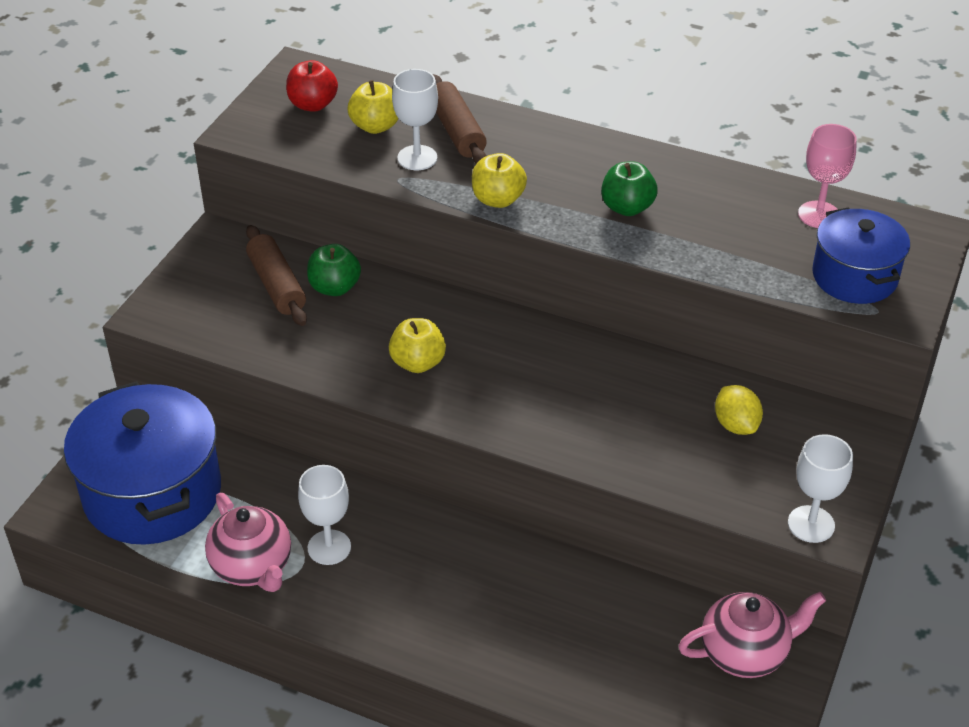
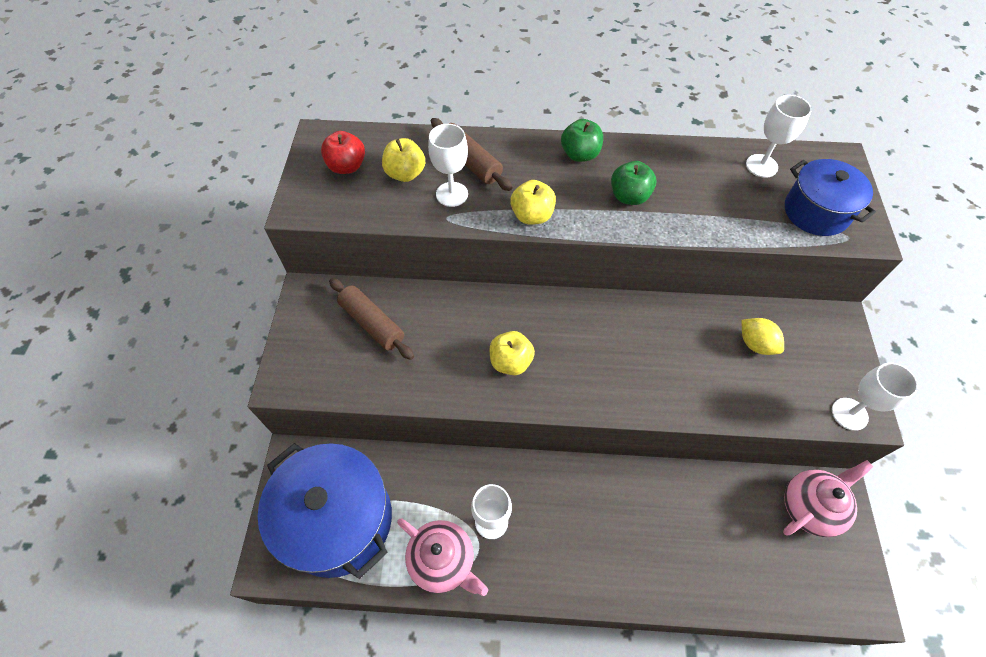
camera: 20 degrees left, 15 degrees up
green apple [307,244,361,296] -> green apple moved to [561,119,603,162]
pink goblet [798,124,857,228] -> white goblet [746,95,812,178]

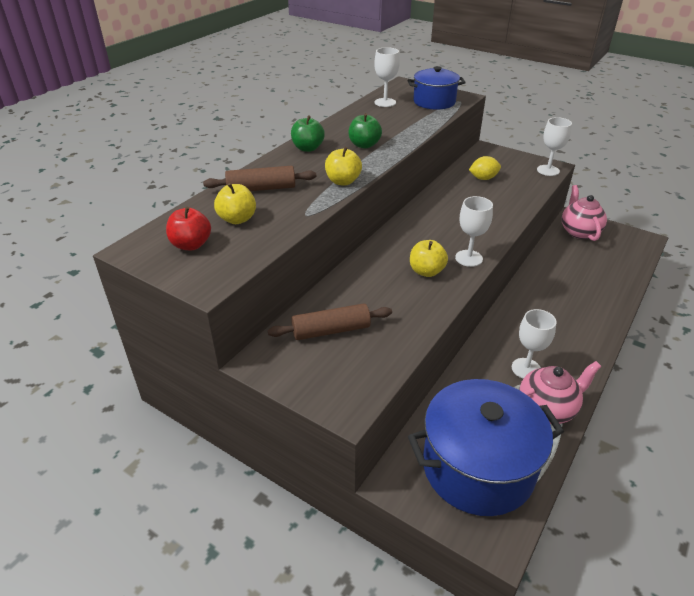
camera: 60 degrees left, 20 degrees down
white goblet [428,124,468,207] -> white goblet moved to [455,196,493,267]

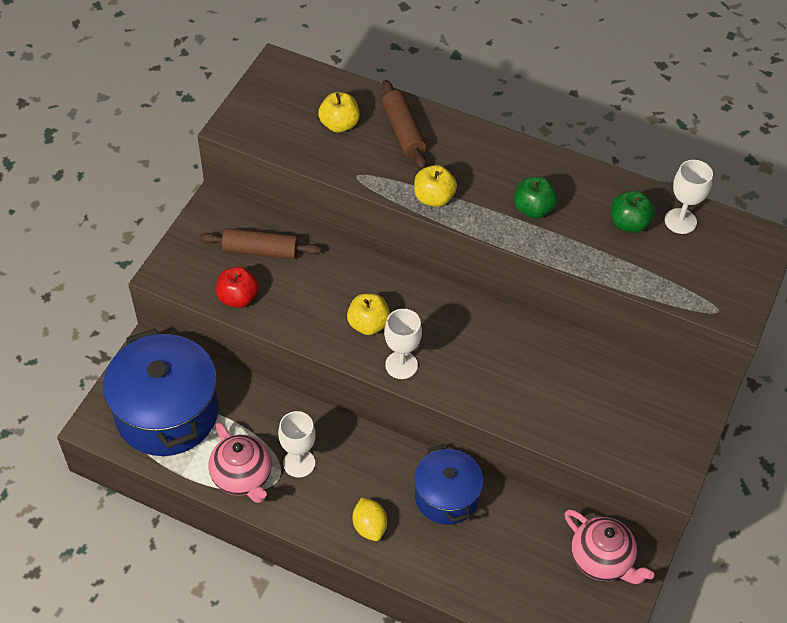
camera: 80 degrees right, 15 degrees up
red apple [166,207,211,250] -> red apple moved to [216,266,259,308]
brown rolling pin [268,303,392,340] -> brown rolling pin turned 60 degrees counterclockwise [199,228,321,259]
green apple [291,115,325,152] -> green apple moved to [611,190,655,233]
blue pot [407,66,466,110] -> blue pot moved to [414,444,483,525]
yellow lemon [469,156,501,180] -> yellow lemon moved to [353,497,387,541]
white goblet [537,117,572,176] -> none
pink teapot [562,185,607,241] -> pink teapot turned 60 degrees clockwise [565,509,654,584]

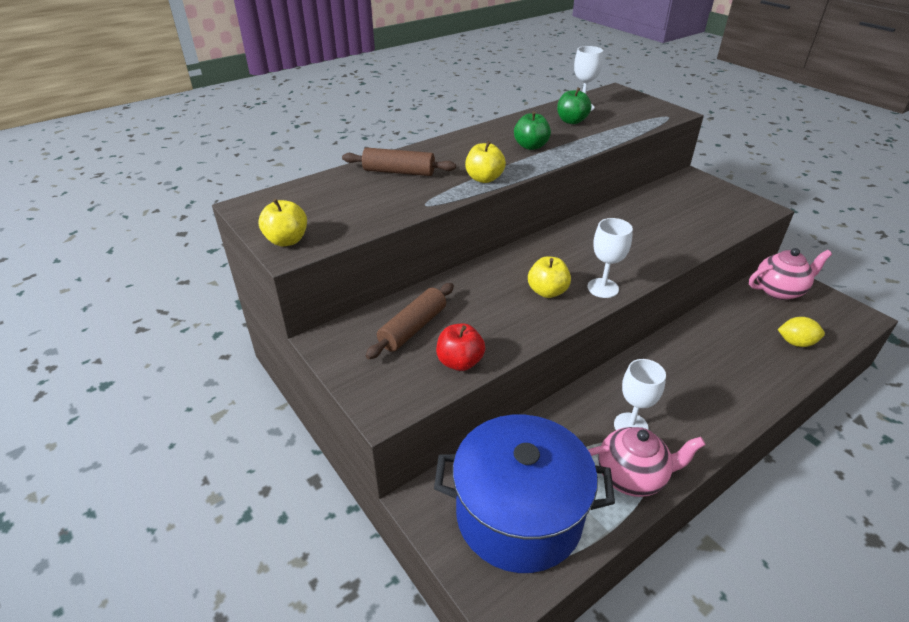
camera: 60 degrees left, 15 degrees down
yellow apple [318,92,360,133] -> yellow apple moved to [259,199,307,246]
yellow lemon [353,497,387,541] -> yellow lemon moved to [778,317,825,347]
blue pot [414,444,483,525] -> none

